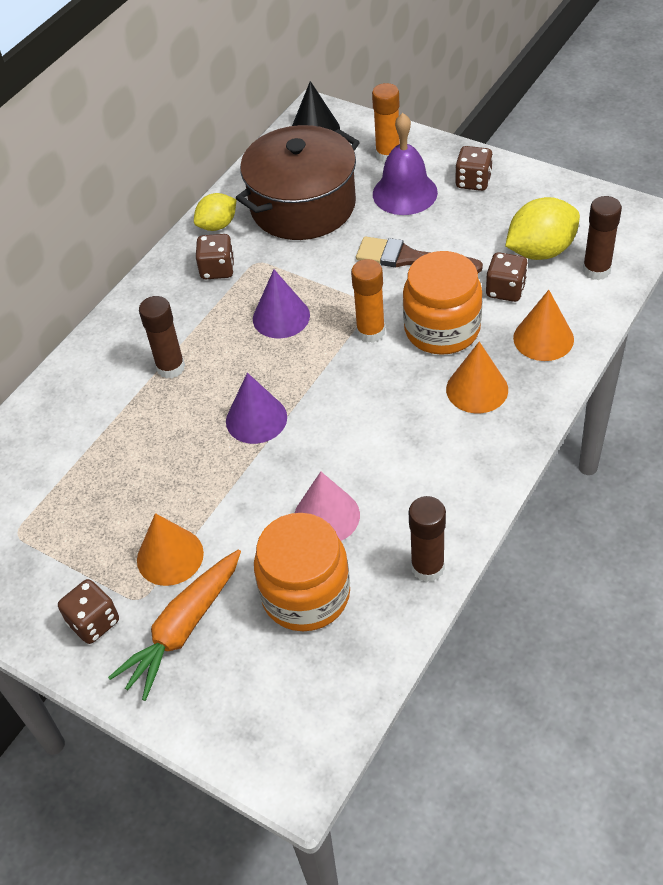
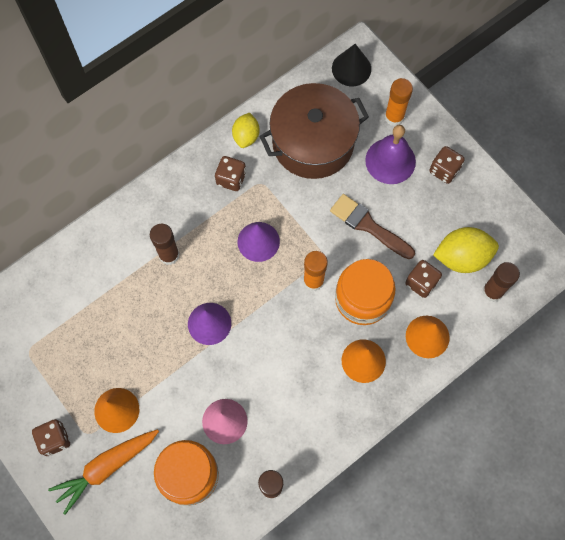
camera: 15 degrees right, 20 degrees up
yellow lemon [194,193,236,231] -> yellow lemon turned 60 degrees counterclockwise [232,113,259,148]

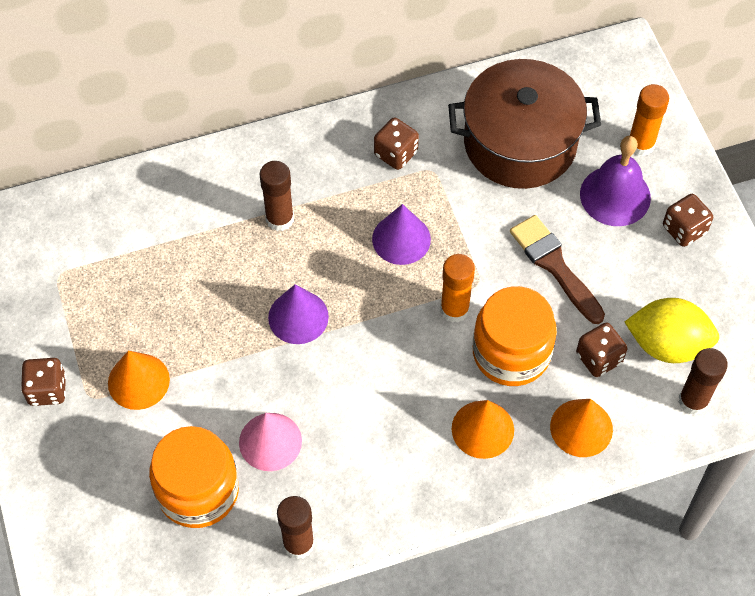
camera: 20 degrees right, 10 degrees down
orange carrot [48,429,159,515] -> none
yellow lemon [232,113,259,148] -> none
black cone [332,44,371,86] -> none

